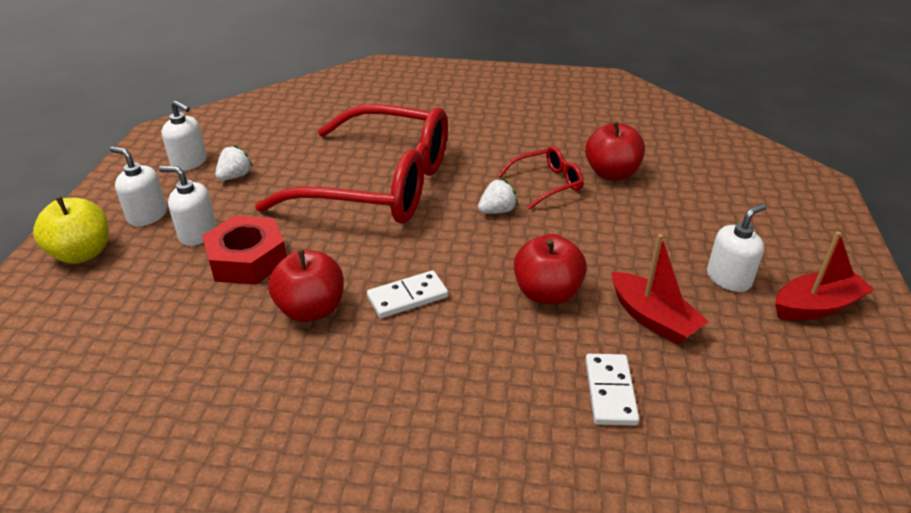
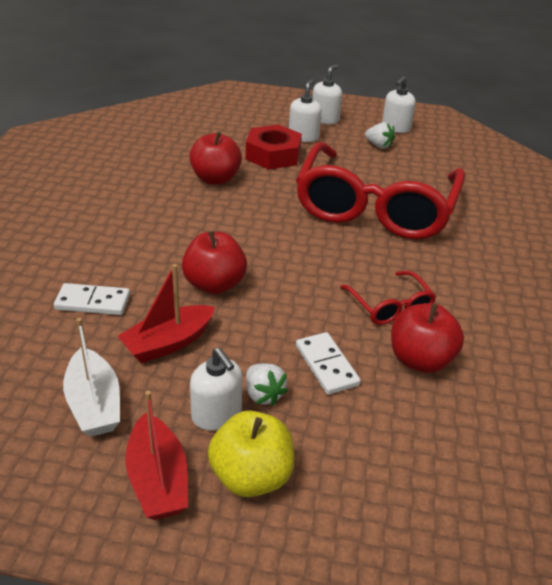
camera: 90 degrees right, 0 degrees up
yellow apple [33,197,109,264] -> yellow apple moved to [208,411,294,497]
white domino [367,270,448,318] -> white domino moved to [296,332,361,395]
white strawberry [478,179,518,214] -> white strawberry moved to [246,363,288,406]
none -> white boat [63,318,120,437]

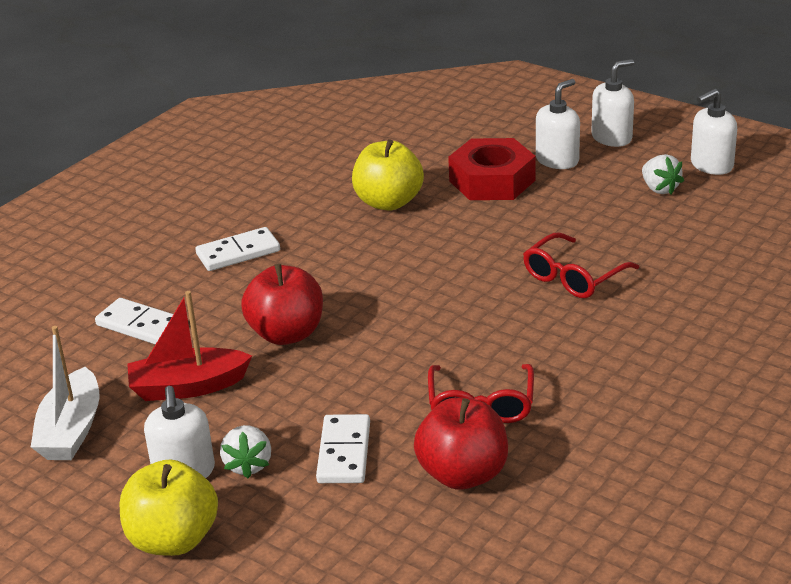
camera: 30 degrees right, 5 degrees down
red boat [125,390,188,520] -> none
red apple [189,132,242,185] -> yellow apple [352,139,424,211]
red glasses [296,142,465,239] -> red glasses [523,232,639,298], size x0.41
none -> white domino [195,227,280,271]

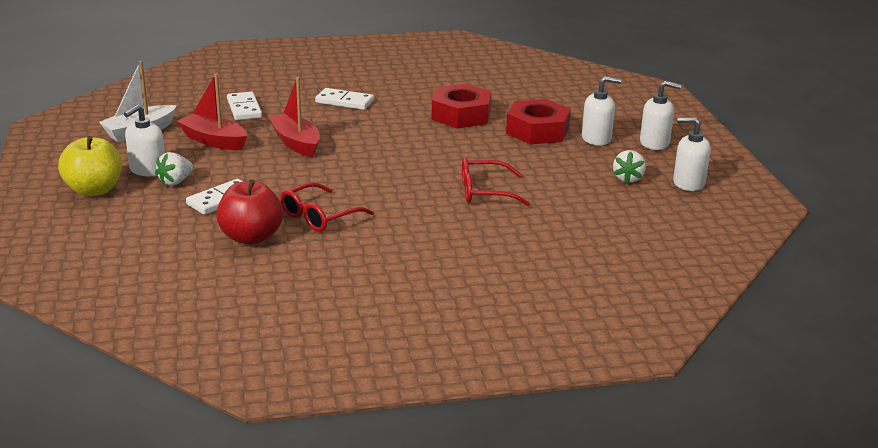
camera: 40 degrees right, 5 degrees down
red apple [241,264,323,345] -> red boat [268,77,320,157]
yellow apple [352,139,424,211] -> red nut [431,84,492,129]

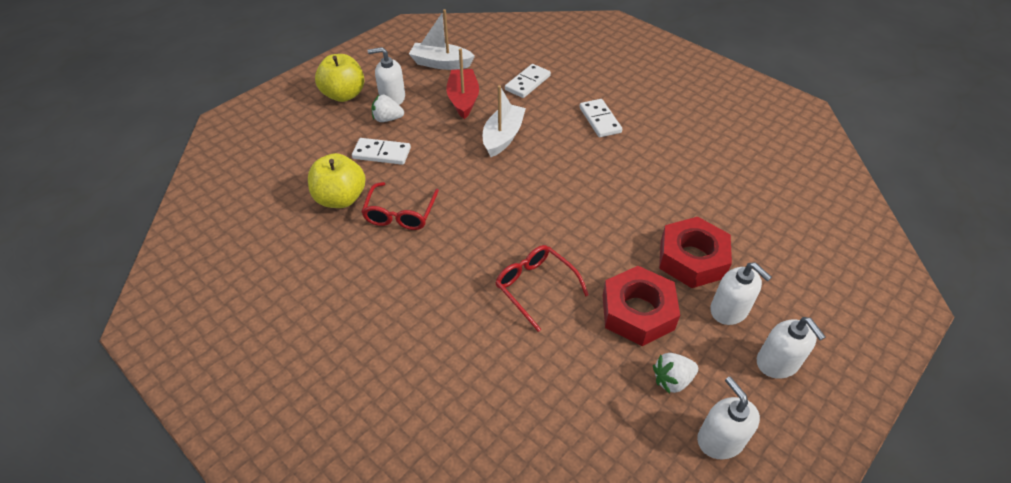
camera: 55 degrees right, 20 degrees up
red apple [216,179,283,245] -> yellow apple [308,153,366,208]
red boat [268,77,320,157] -> white boat [483,85,526,157]
red glasses [280,182,374,232] -> red glasses turned 90 degrees counterclockwise [361,182,439,230]
red nut [431,84,492,129] -> red nut moved to [603,266,680,346]

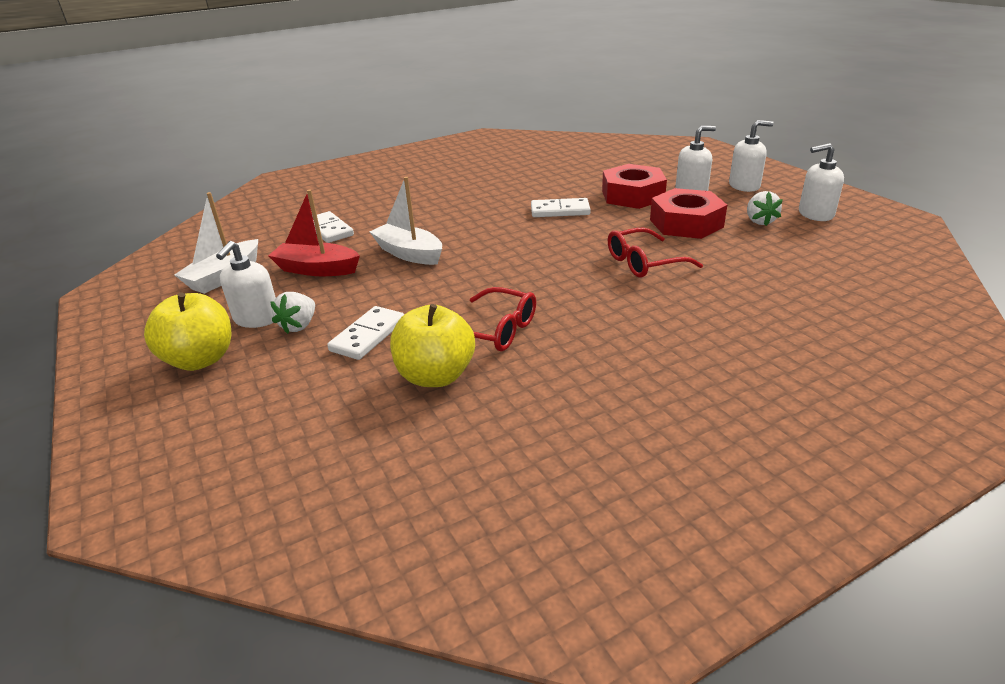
camera: 70 degrees left, 15 degrees down
white domino [579,99,622,137] -> white domino moved to [531,198,591,217]

